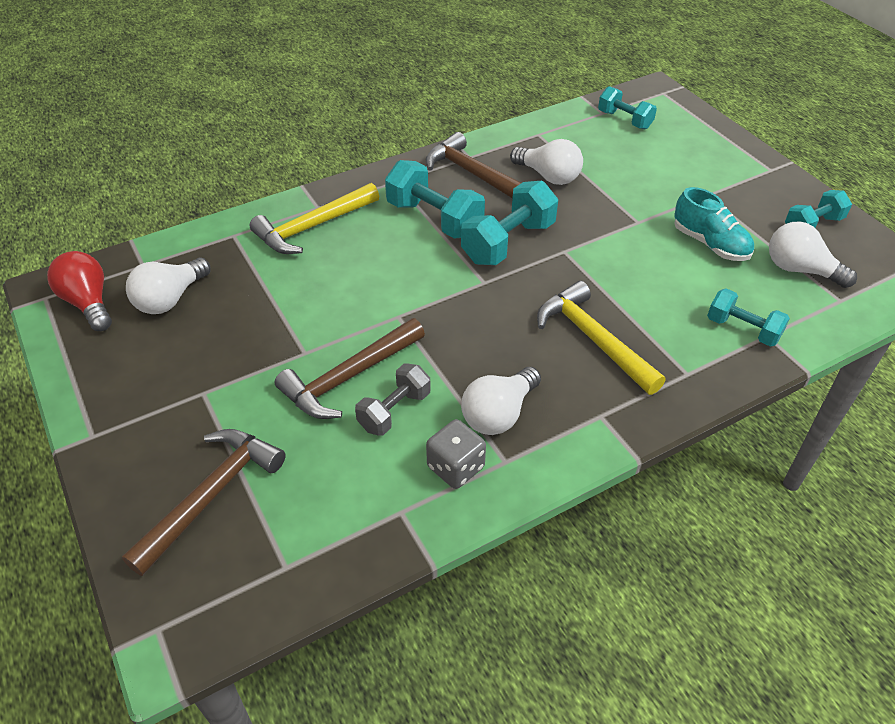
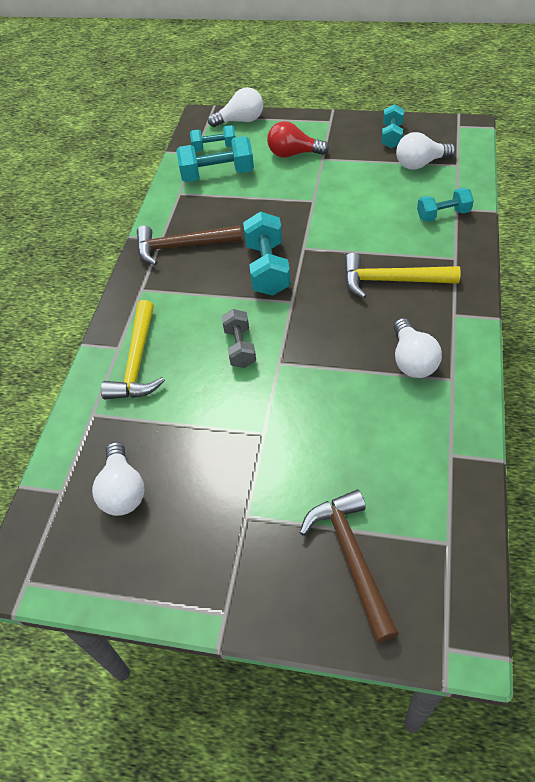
camera: 45 degrees left, 5 degrees up
red light bulb [47,251,112,331] -> red light bulb moved to [267,121,329,158]
brown hammer [275,318,425,419] -> none
grey dumbbell [355,363,431,436] -> grey dumbbell moved to [222,309,256,368]
turquoise dumbbell [385,160,485,238] -> turquoise dumbbell moved to [176,136,254,182]
grey dice [426,419,486,489] -> none
white light bulb [510,139,583,185] -> white light bulb moved to [208,87,263,127]
turquoise shoe [674,187,754,261] -> none

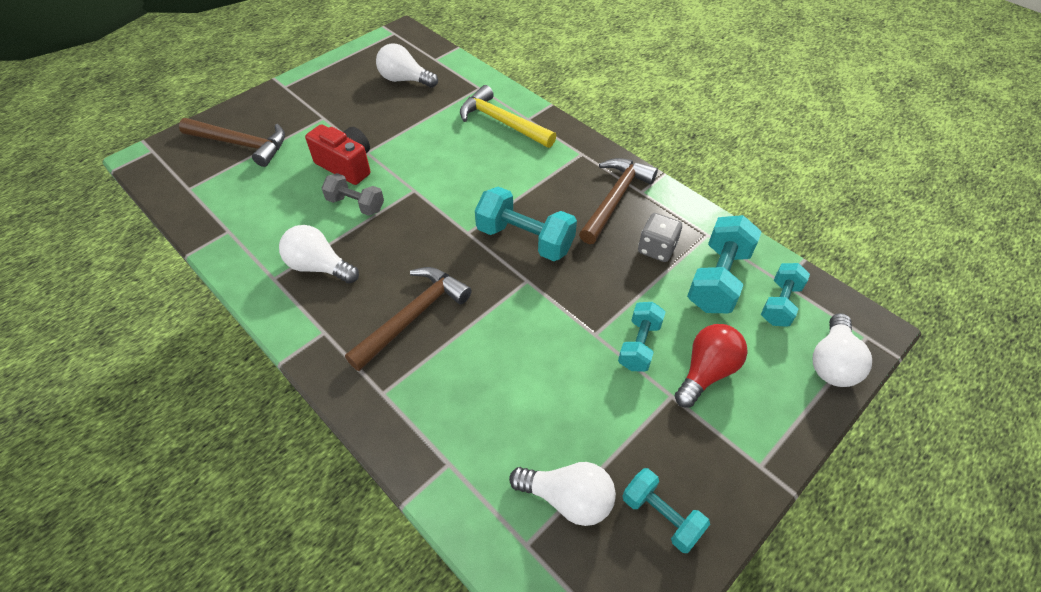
camera: 120 degrees right, 0 degrees up
grey dumbbell [222,309,256,368] -> grey dumbbell moved to [322,173,384,216]
yellow hammer [344,253,461,298] -> brown hammer [345,267,472,371]
white light bulb [396,132,456,170] -> white light bulb turned 90 degrees clockwise [509,462,616,526]
turquoise dumbbell [417,188,474,222] -> turquoise dumbbell moved to [618,302,666,372]
none -> red camera [305,124,370,185]
none -> grey dice [638,213,682,262]

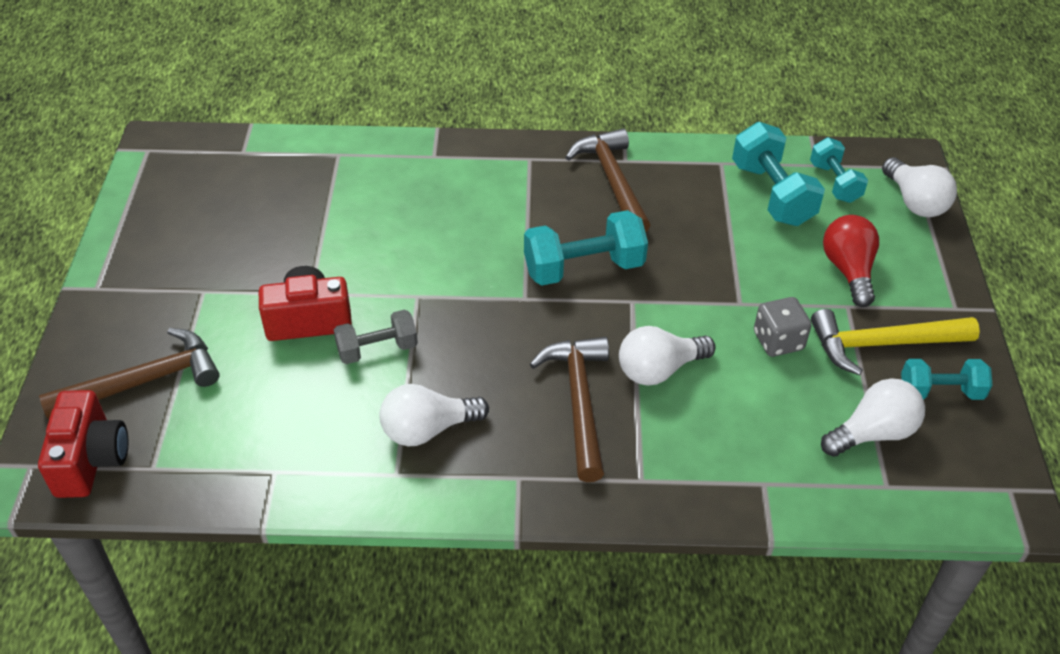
camera: 45 degrees left, 5 degrees down
white light bulb [376,43,438,88] -> white light bulb moved to [619,326,715,385]
yellow hammer [460,85,556,148] -> yellow hammer moved to [811,309,980,375]
turquoise dumbbell [618,302,666,372] -> none
grey dice [638,213,682,262] -> grey dice moved to [754,297,811,357]
none -> red camera [38,390,128,498]

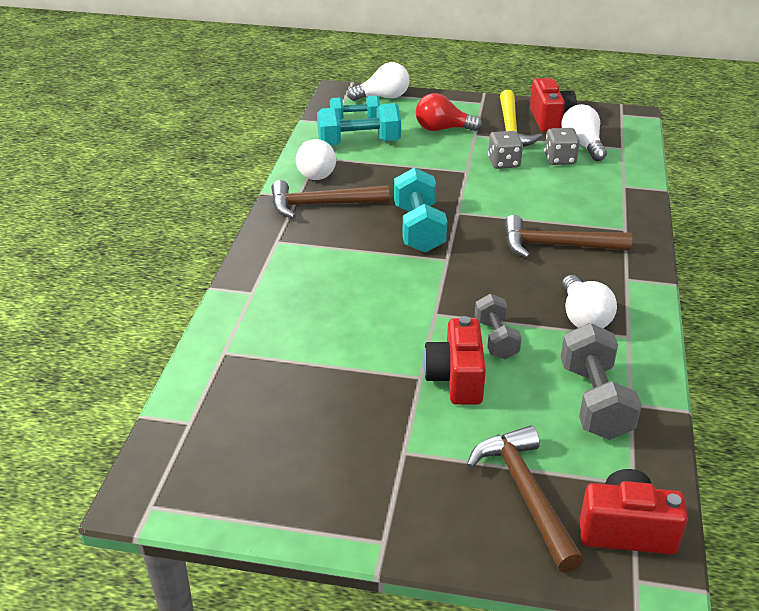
camera: 80 degrees left, 10 degrees down
white light bulb [619,326,715,385] -> white light bulb moved to [296,139,336,180]
turquoise dumbbell [901,359,993,400] -> red camera [530,78,577,132]
none -> grey dice [544,128,580,165]
none -> grey dumbbell [561,323,642,440]

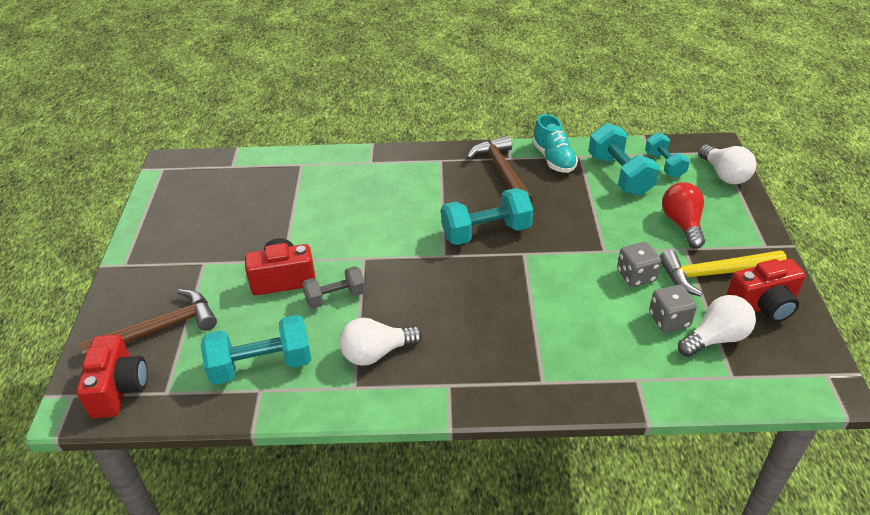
camera: 80 degrees right, 5 degrees up
white light bulb [296,139,336,180] -> turquoise shoe [533,114,578,173]
brown hammer [504,215,632,258] -> none
grey dumbbell [561,323,642,440] -> turquoise dumbbell [201,315,311,385]

